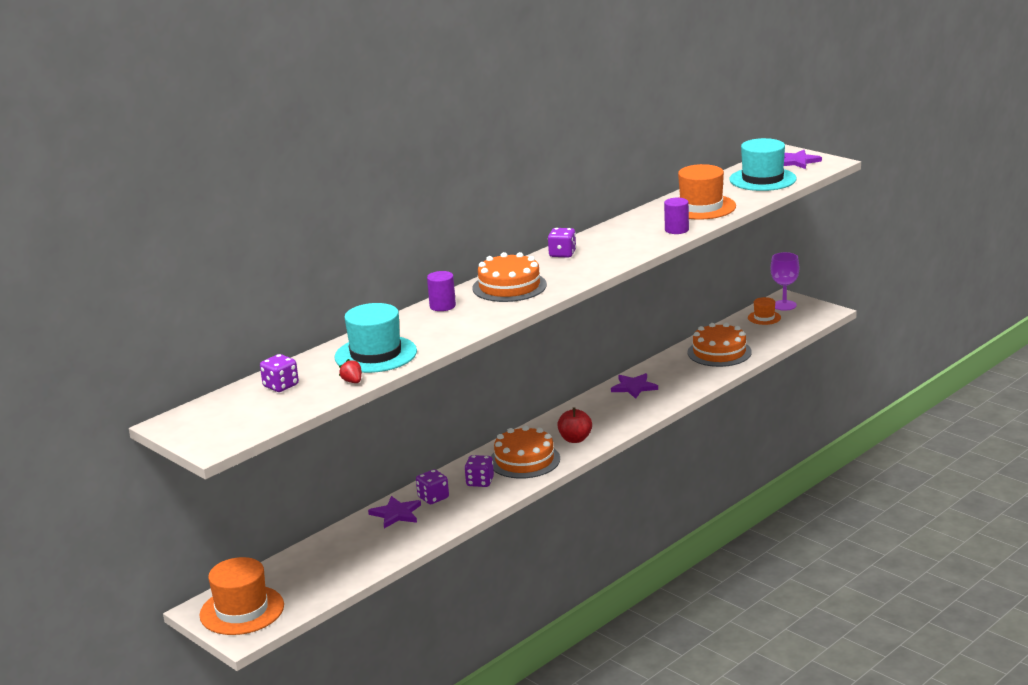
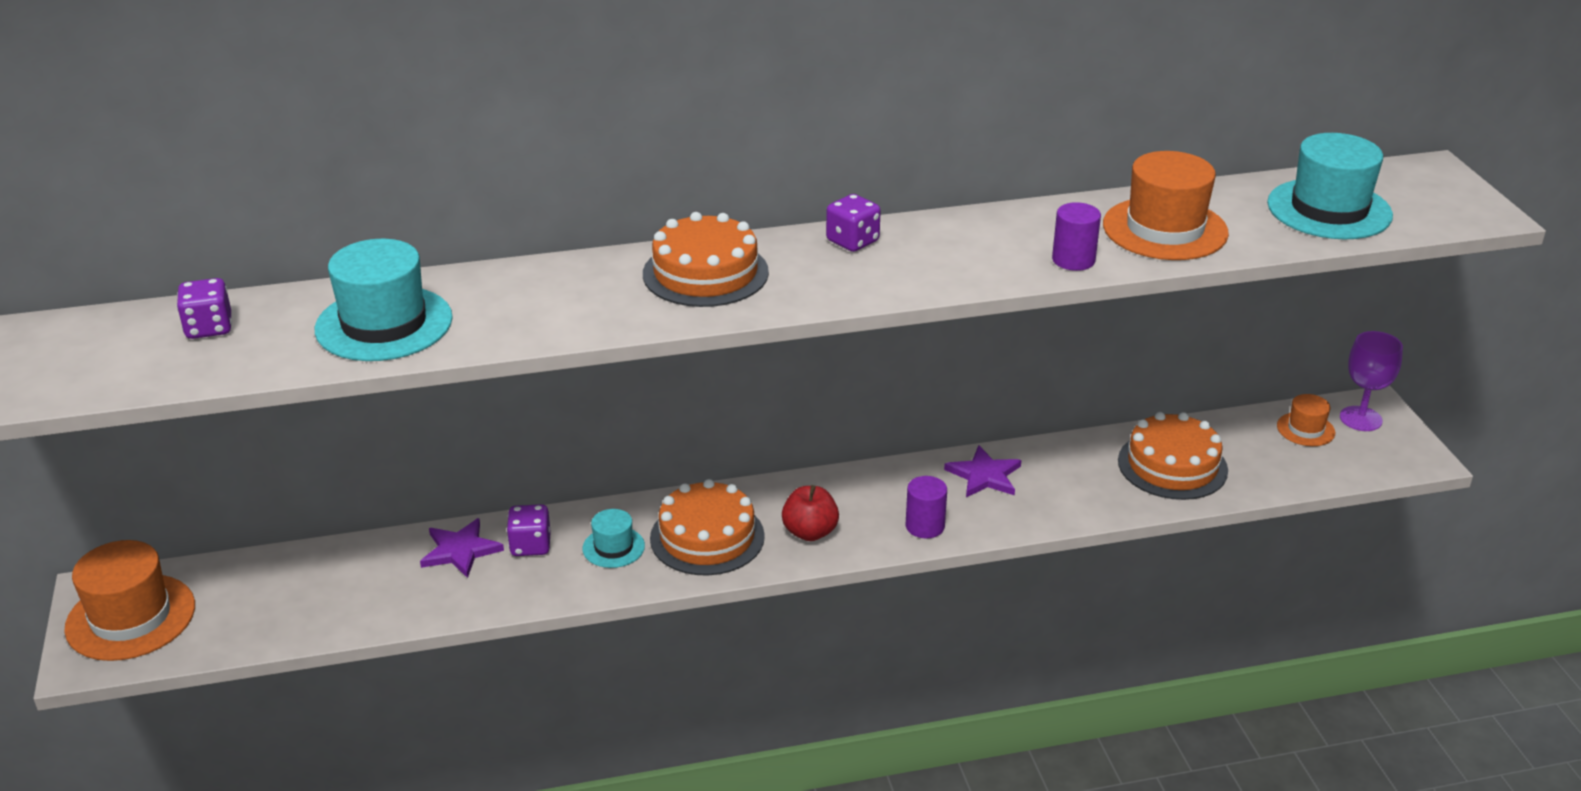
camera: 30 degrees right, 10 degrees up
red strawberry [339,359,362,383] -> none
purple cylinder [427,271,456,311] -> purple cylinder moved to [906,476,947,538]
purple dice [464,455,494,487] -> turquoise hat [582,509,645,568]
purple star [784,150,822,169] -> none

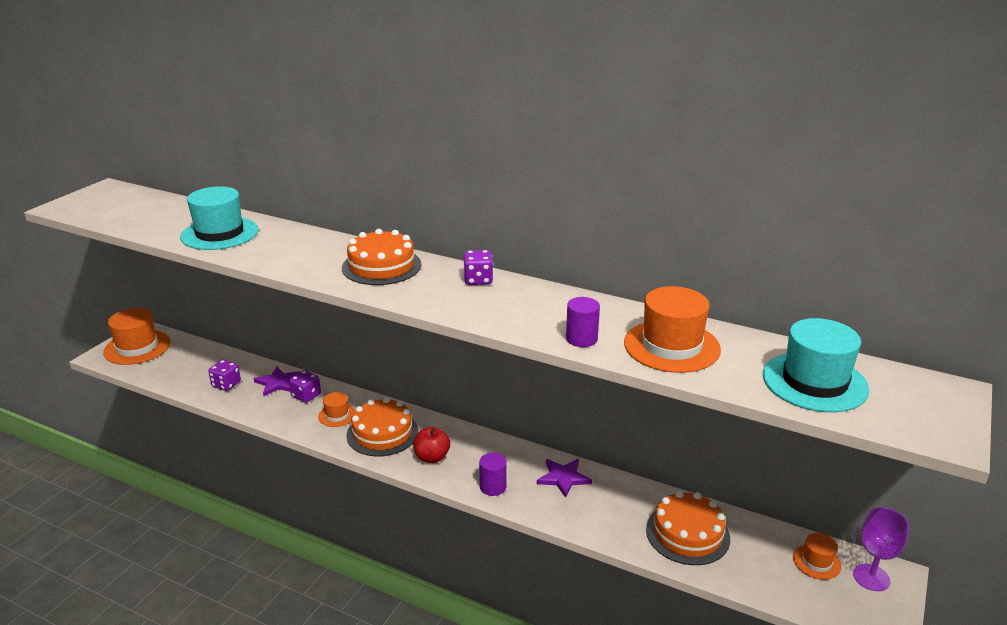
camera: 40 degrees right, 5 degrees down
purple dice [177,278,232,339] -> purple dice moved to [208,360,241,391]
turquoise hat [582,509,645,568] -> orange hat [318,392,355,427]

